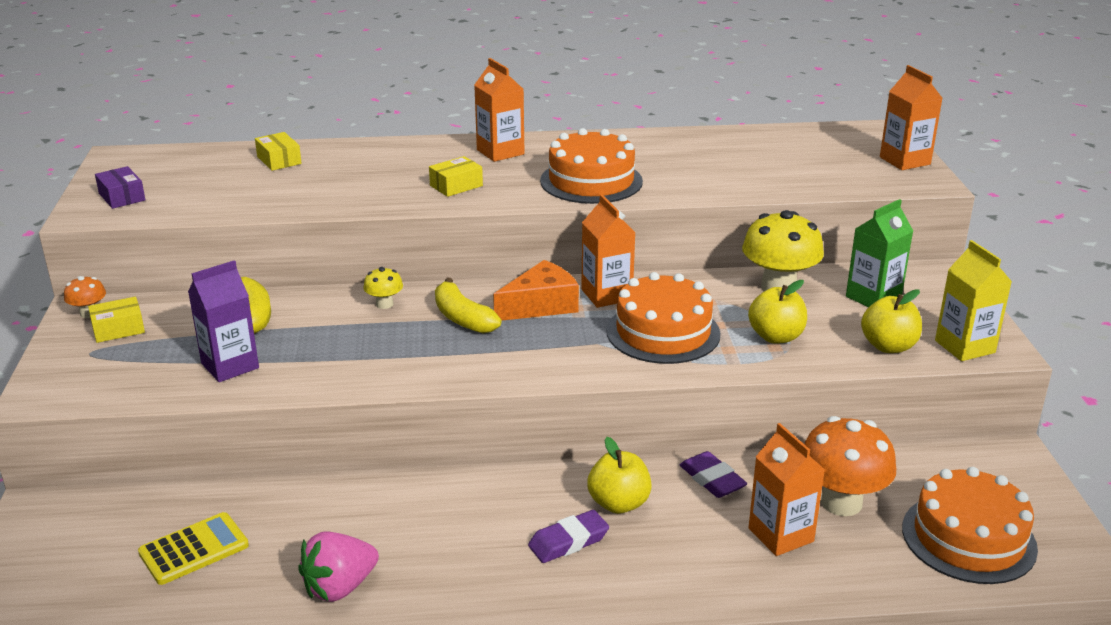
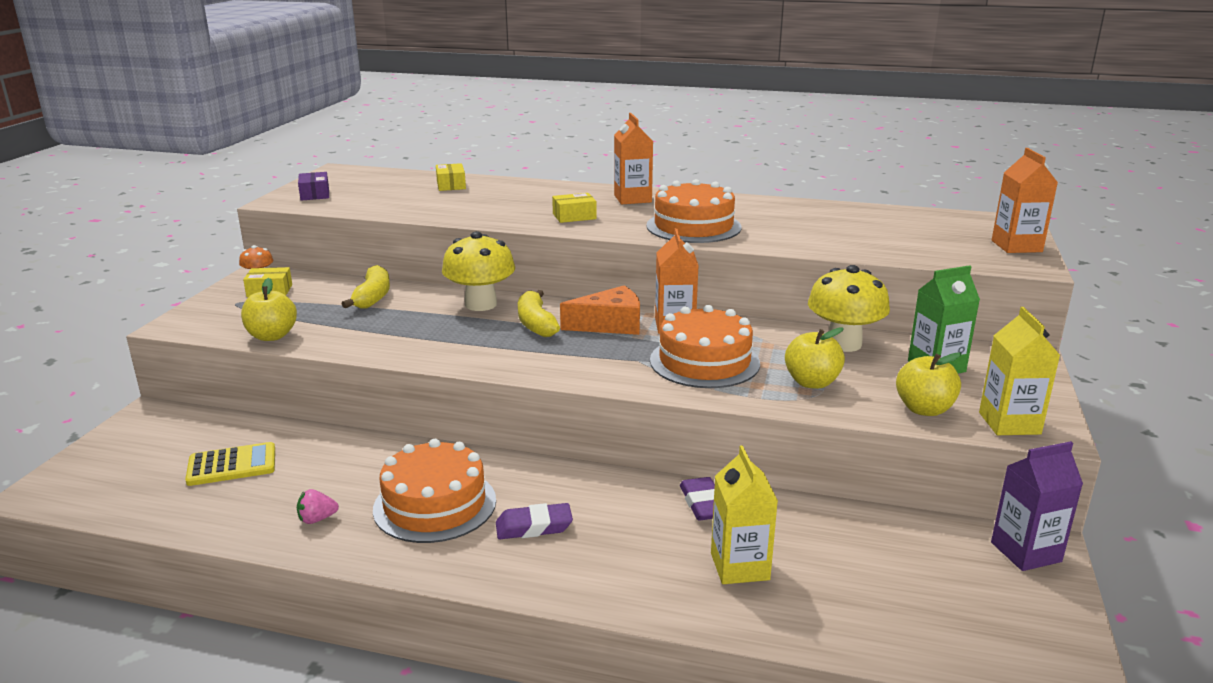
camera: 20 degrees right, 5 degrees down
purple carton [188,260,259,382] -> purple carton moved to [991,441,1083,571]
pink strawberry [298,531,379,602] -> pink strawberry [297,489,339,524], size x0.54
yellow mushroom [364,267,403,309] -> yellow mushroom [442,231,515,311], size x2.08
yellow apple [587,437,652,514] -> yellow apple moved to [241,278,297,341]
orange carton [748,423,825,556] -> yellow carton [711,445,778,584]
orange mushroom [804,416,896,516] -> none
orange cake [902,467,1038,584] -> orange cake moved to [373,439,496,543]

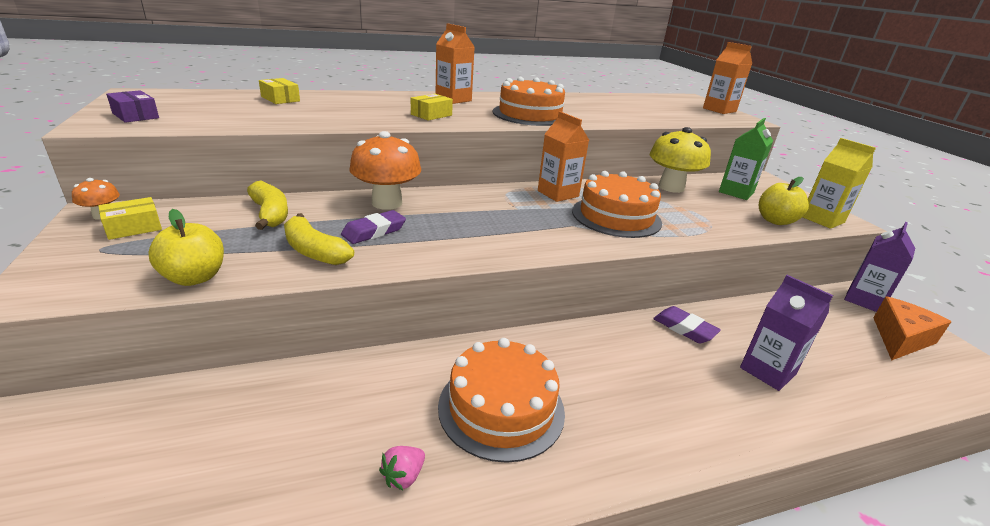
camera: 35 degrees left, 5 degrees up
yellow calculator [185,442,275,486] -> none
yellow mushroom [442,231,515,311] -> orange mushroom [349,131,421,210]
purple eraser [496,503,573,539] -> purple eraser moved to [341,210,406,244]
yellow banana [518,290,560,337] -> yellow banana moved to [284,213,354,265]
orange cheese [560,285,640,335] -> orange cheese moved to [873,297,951,360]
yellow carton [711,445,778,584] -> purple carton [740,275,833,391]
yellow apple [785,327,845,389] -> none

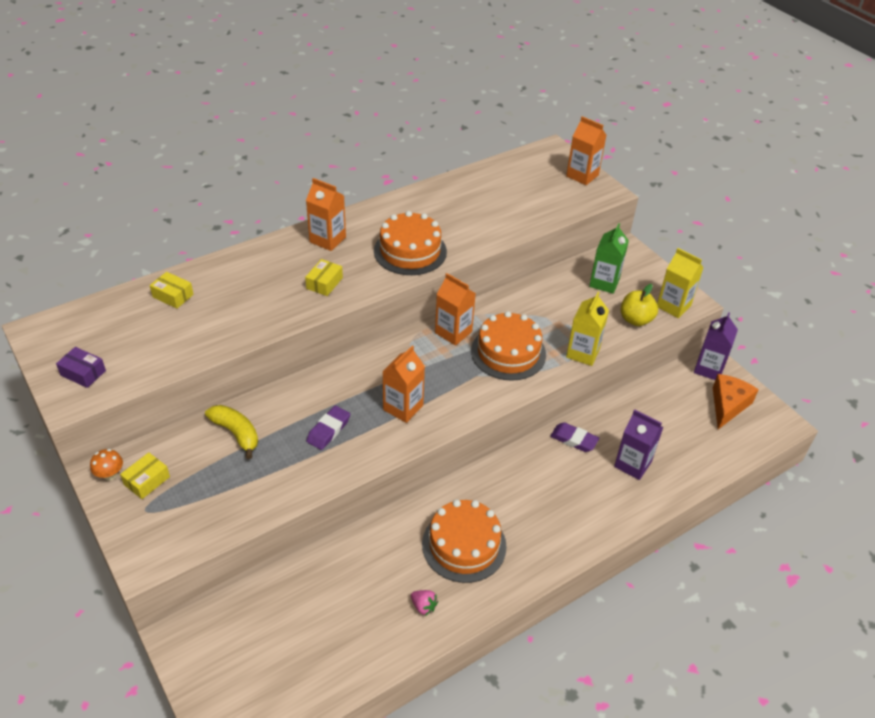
camera: 15 degrees left, 15 degrees up
yellow apple [148,209,224,286] -> none
yellow banana [284,213,354,265] -> none
orange mushroom [349,131,421,210] -> none
pink strawberry [379,446,425,490] -> pink strawberry turned 75 degrees counterclockwise [411,590,438,616]
yellow mushroom [650,127,711,193] -> none
none -> orange carton [382,346,425,423]
none -> yellow carton [566,292,609,366]

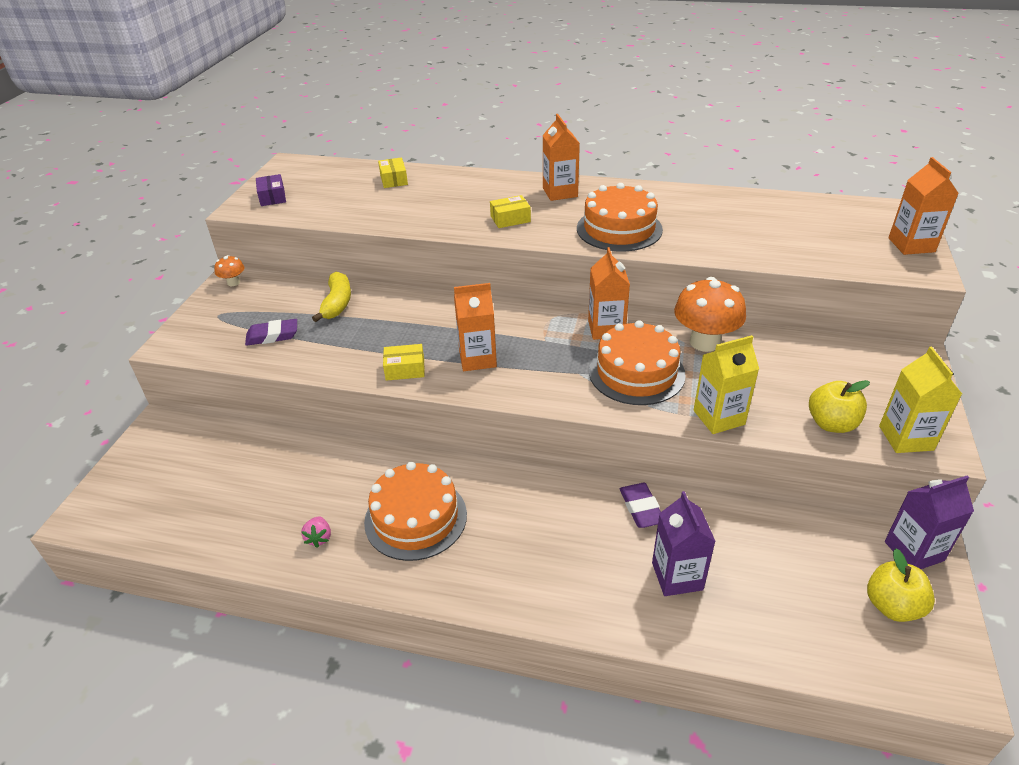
camera: 50 degrees right, 5 degrees down
yellow box [120,452,170,499] -> yellow box moved to [383,344,425,381]
purple eraser [306,406,350,450] -> purple eraser moved to [245,319,297,346]
green carton [589,223,629,294] -> none
orange cheese [713,374,759,429] -> yellow apple [867,548,935,622]
none -> orange mushroom [674,277,746,352]

